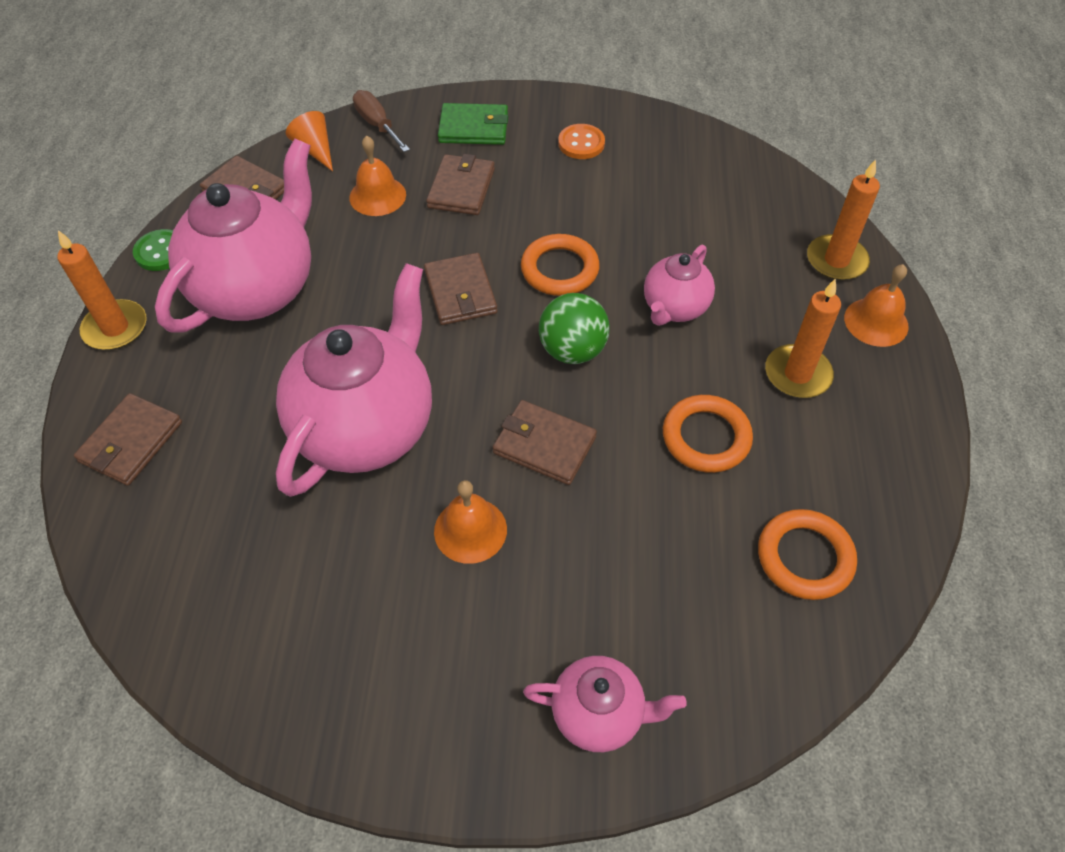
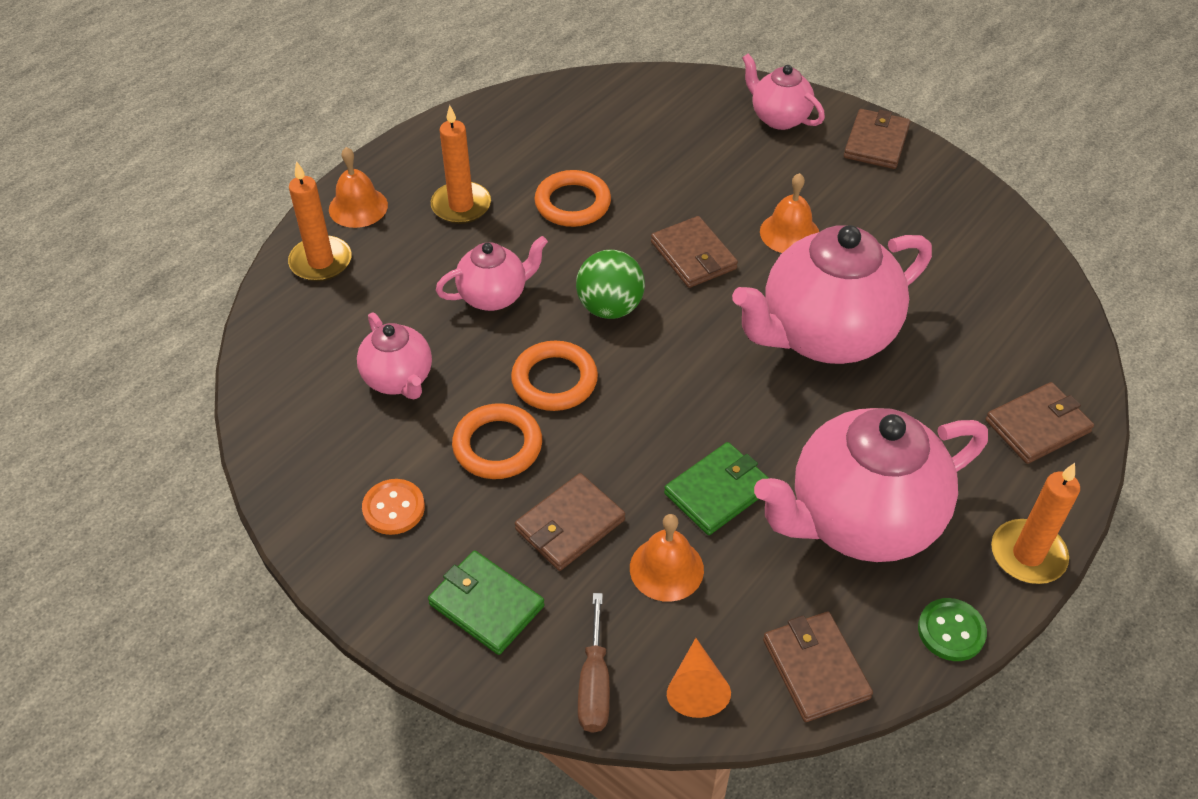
camera: 145 degrees left, 5 degrees down
brown wallet [424,253,498,325] -> brown wallet moved to [844,109,910,169]
orange ring [758,509,857,600] -> orange ring moved to [452,403,542,479]
none -> pink teapot [357,312,432,399]
none -> green wallet [664,442,769,535]

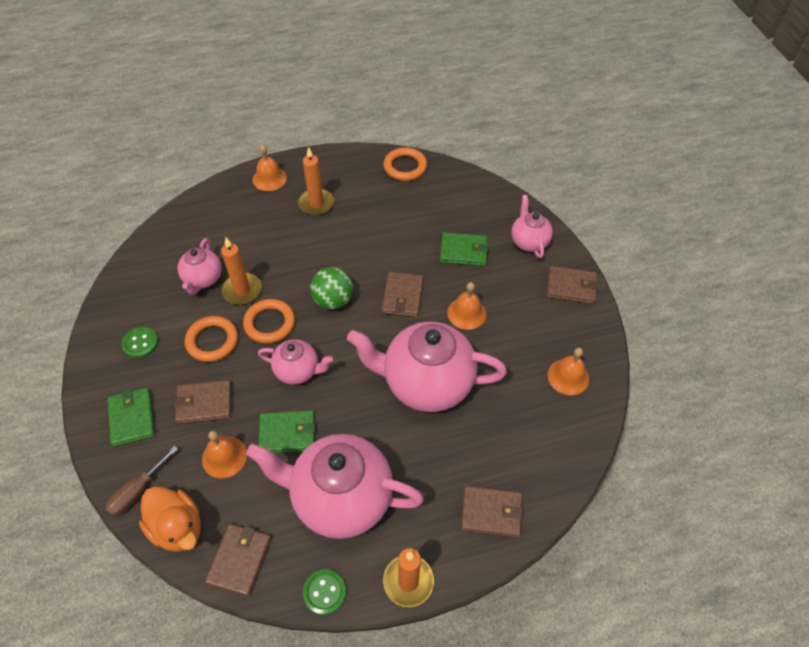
camera: 35 degrees right, 5 degrees up
orange candle [288,161,352,281] -> orange candle moved to [221,238,262,305]
orange button [362,479,425,535] -> green button [121,327,158,358]
pink teapot [436,236,548,311] -> pink teapot moved to [258,339,333,385]
orange ring [535,170,611,227] -> orange ring moved to [383,147,427,181]
orange cone [667,638,731,718] -> orange duck [139,486,201,552]
brown wallet [844,109,910,169] -> brown wallet turned 45 degrees clockwise [547,266,598,304]
none -> green wallet [440,232,489,266]
none -> orange bell [548,348,589,395]

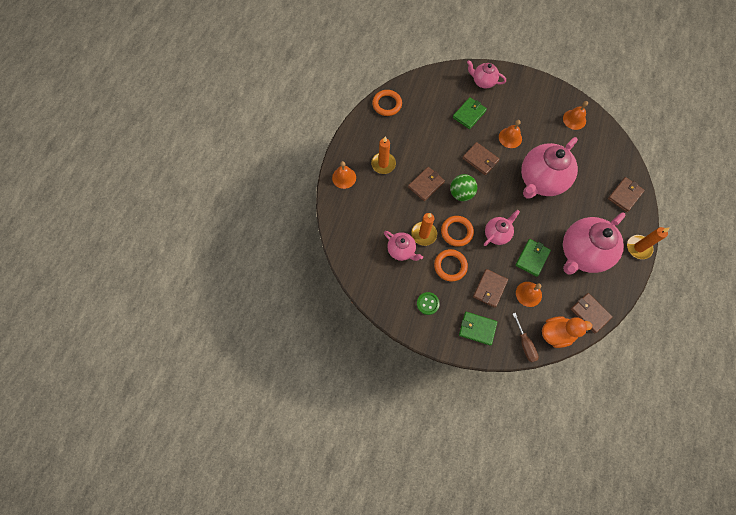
camera: 55 degrees left, 15 degrees up
green button [303,569,346,615] -> none
brown wallet [547,266,598,304] -> brown wallet moved to [408,167,445,201]

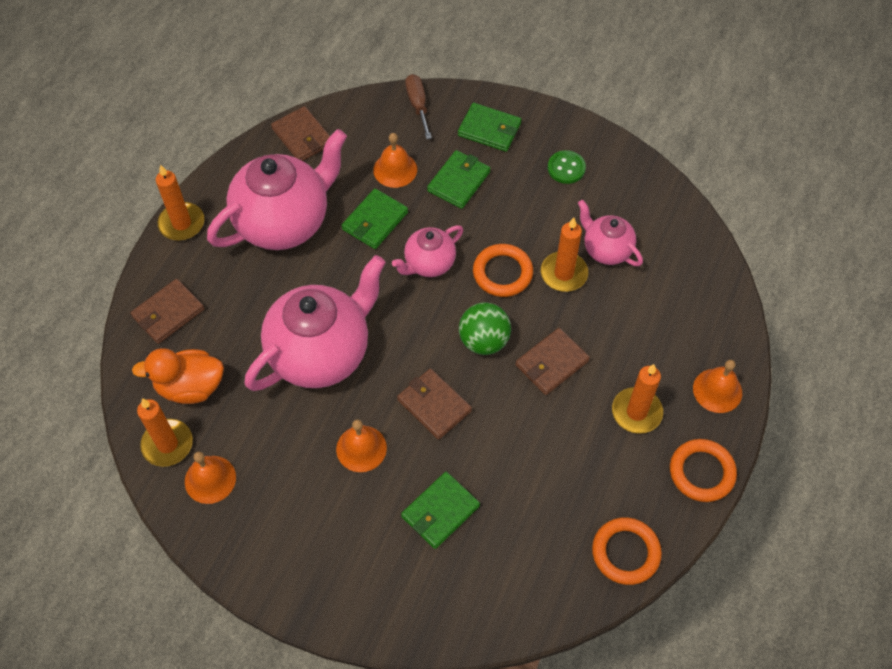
camera: 175 degrees left, 10 degrees down
orange ring [434,249,468,281] -> orange ring moved to [670,439,737,502]
pink teapot [467,60,506,89] -> none
brown wallet [473,269,508,308] -> green wallet [427,150,491,209]
orange duck [542,316,592,348] -> orange duck moved to [132,348,224,404]
none -> orange candle [137,398,193,467]

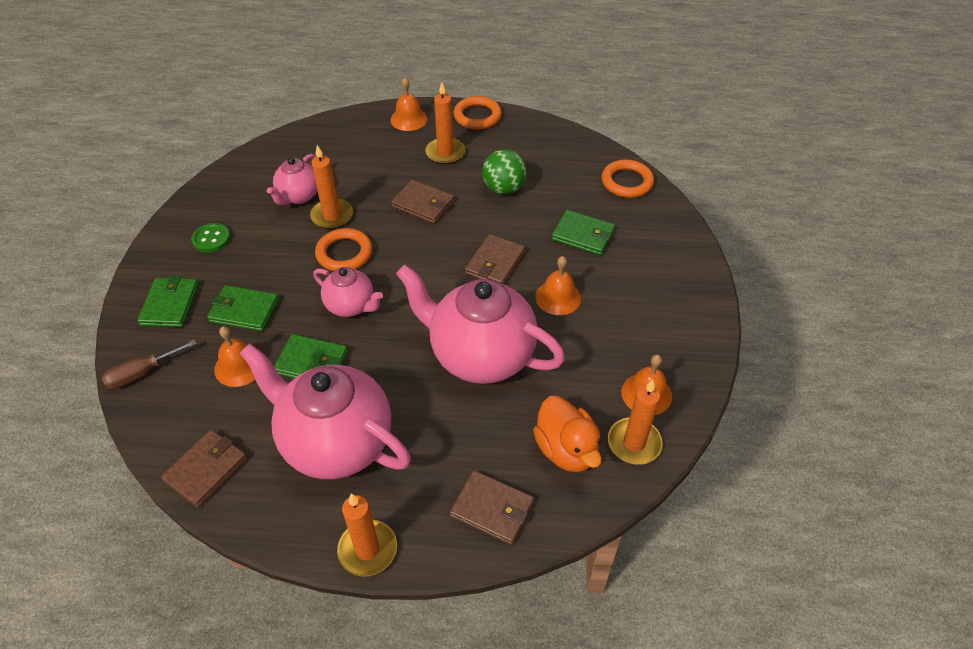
camera: 110 degrees left, 10 degrees down
green ball [459,302,511,355] -> green ball moved to [482,149,527,194]
orange ring [592,517,662,585] -> orange ring moved to [601,159,654,198]

